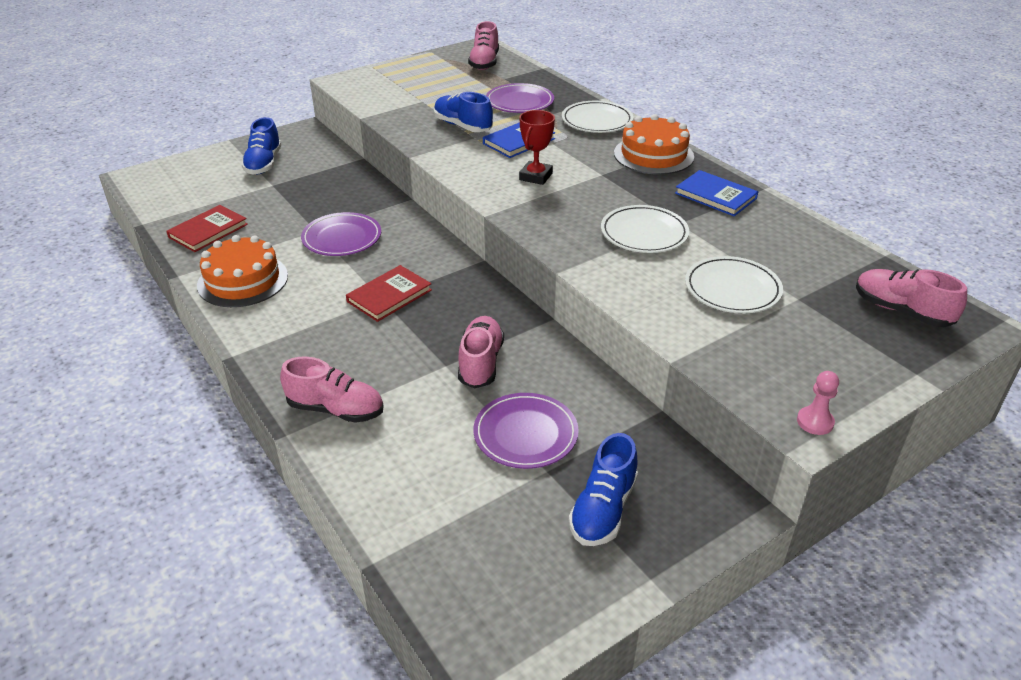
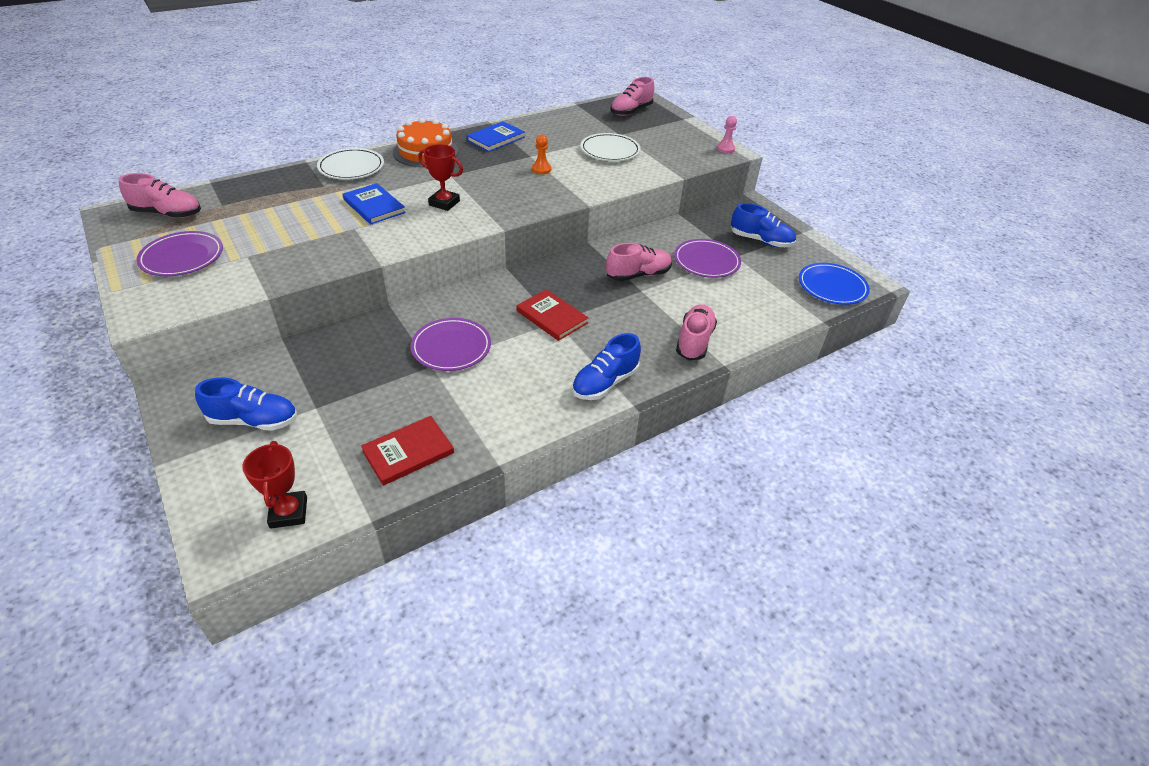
camera: 90 degrees left, 5 degrees up
red book [166,205,248,252] -> red book turned 75 degrees counterclockwise [361,416,454,486]
orange cake [197,235,288,307] -> none
blue shoe [434,92,493,132] -> blue shoe moved to [572,333,641,400]
pink shoe [458,316,504,388] -> pink shoe turned 150 degrees clockwise [606,243,672,281]
purple plate [486,83,554,113] -> purple plate moved to [136,231,223,276]
white plate [601,205,689,253] -> orange pawn [532,135,551,174]
none -> red trophy [242,441,307,529]
none -> blue plate [799,263,870,305]

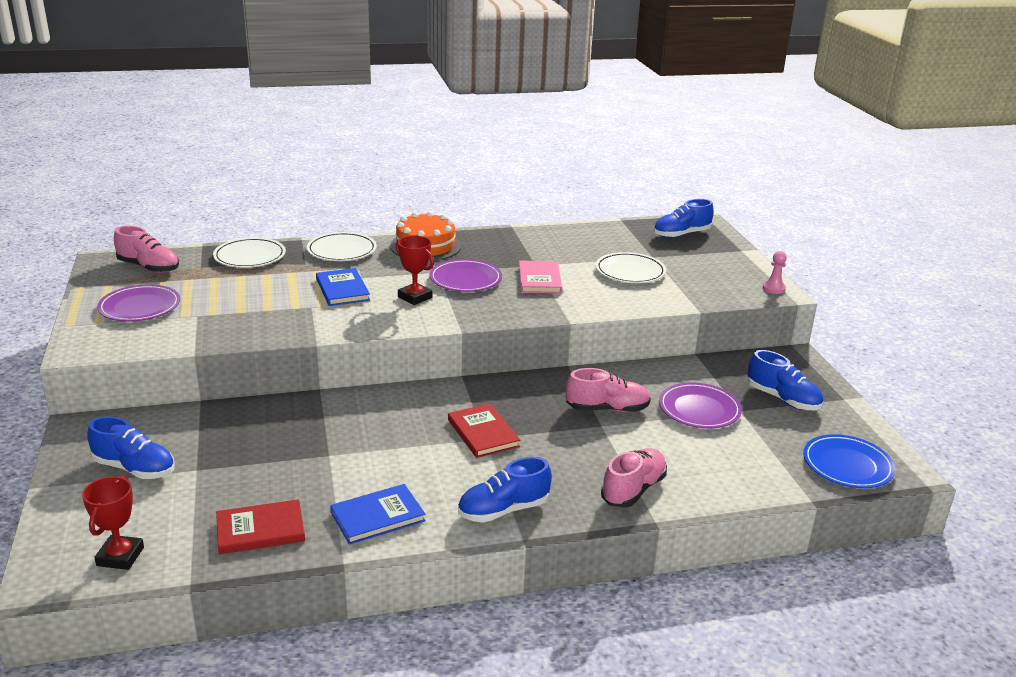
camera: 20 degrees right, 15 degrees down
purple plate [411,318,491,371] -> purple plate moved to [429,259,502,292]
blue book [467,121,525,152] -> blue book moved to [330,484,426,545]
orange pawn [532,135,551,174] -> pink book [519,261,562,294]
pink shoe [611,77,654,116] -> blue shoe [653,199,714,238]
none -> white plate [213,237,286,268]

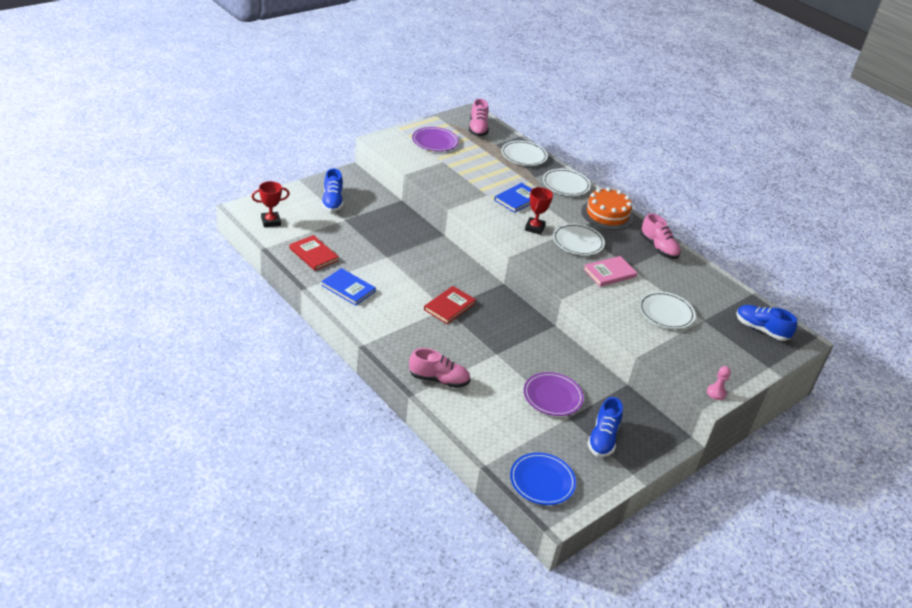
camera: 60 degrees right, 10 degrees up
purple plate [429,259,502,292] -> white plate [553,224,605,255]
blue shoe [458,457,552,523] -> none
pink shoe [566,368,651,412] -> pink shoe moved to [640,213,681,259]

